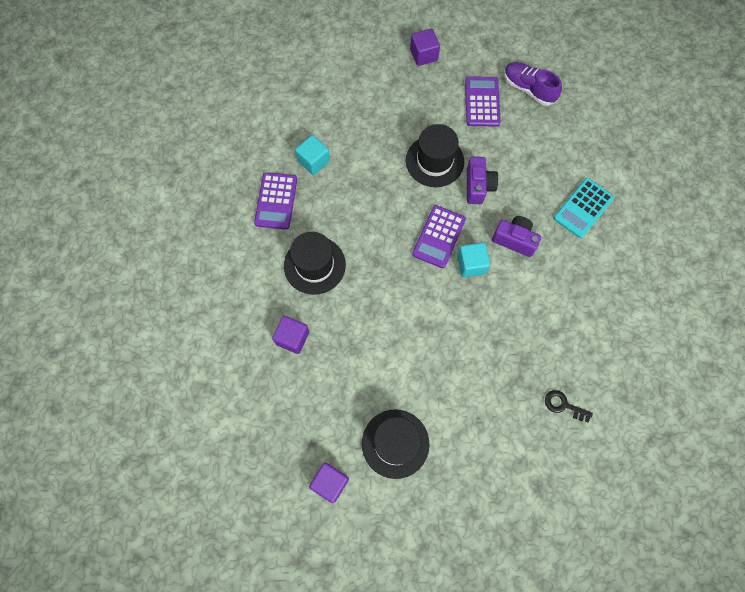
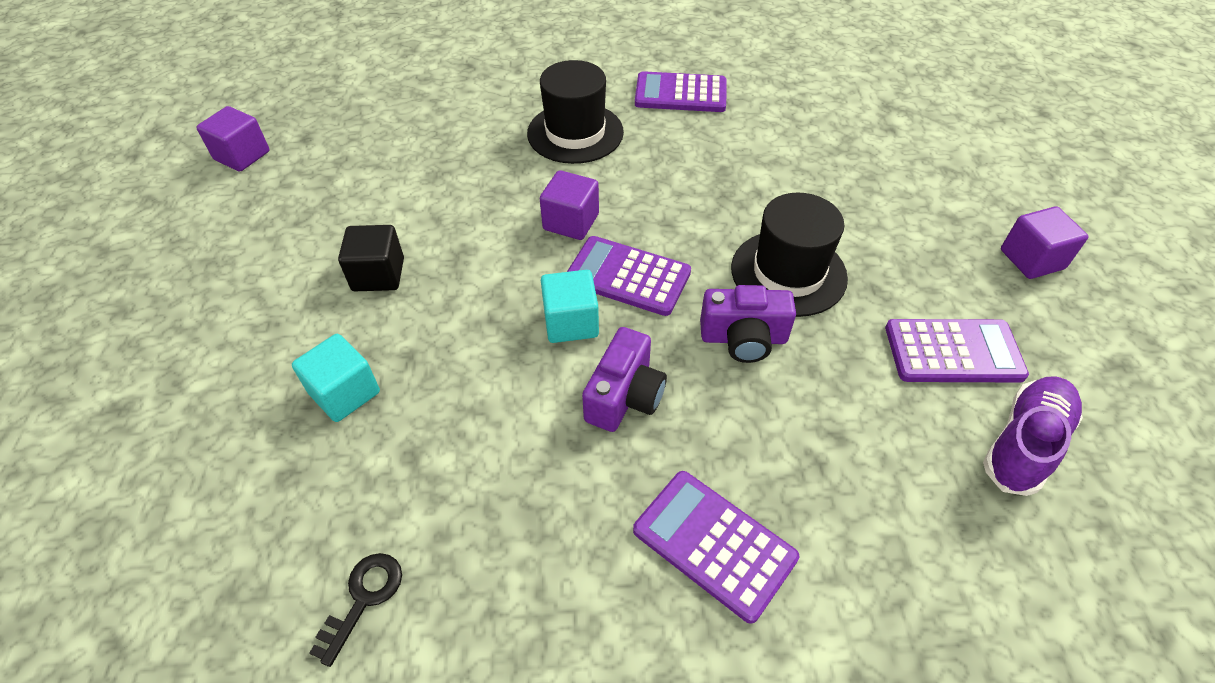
camera: 90 degrees right, 20 degrees down
purple cube [272,316,309,354] -> purple cube moved to [540,170,599,240]
turquoise cube [295,135,330,175] -> turquoise cube moved to [292,334,380,422]
black hat [362,409,429,479] -> none
black key [545,390,593,422] -> black key moved to [309,553,402,667]
turquoise calculator [553,178,614,238] -> purple calculator [633,471,799,624]
none -> black cube [338,225,404,291]

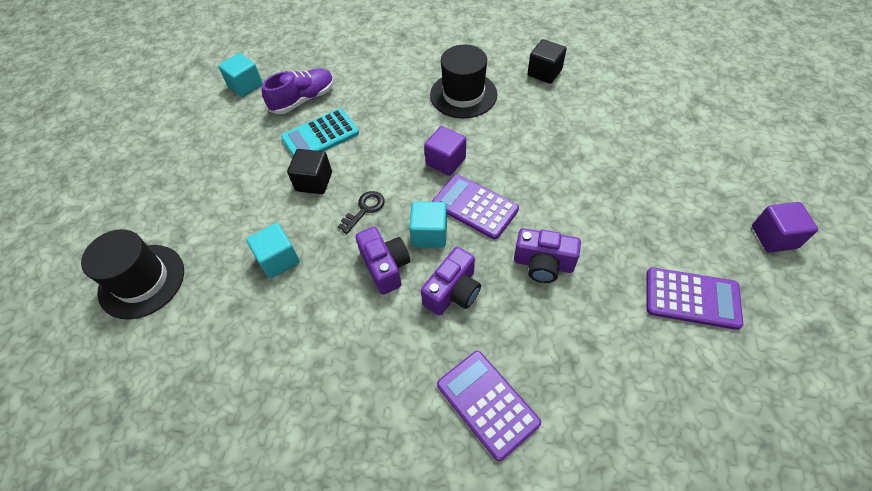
camera: 15 degrees right, 5 degrees up
purple cube [196,106,269,172] -> turquoise cube [218,53,263,97]
black key [309,553,402,667] -> black key moved to [338,191,385,234]
purple calculator [635,71,726,112] -> black cube [528,39,567,84]
black hat [731,192,848,317] -> black hat moved to [81,229,184,319]
purple shoe [983,376,1083,496] -> purple shoe moved to [262,68,334,114]
none -> turquoise calculator [281,108,359,156]
none -> purple camera [355,227,410,295]

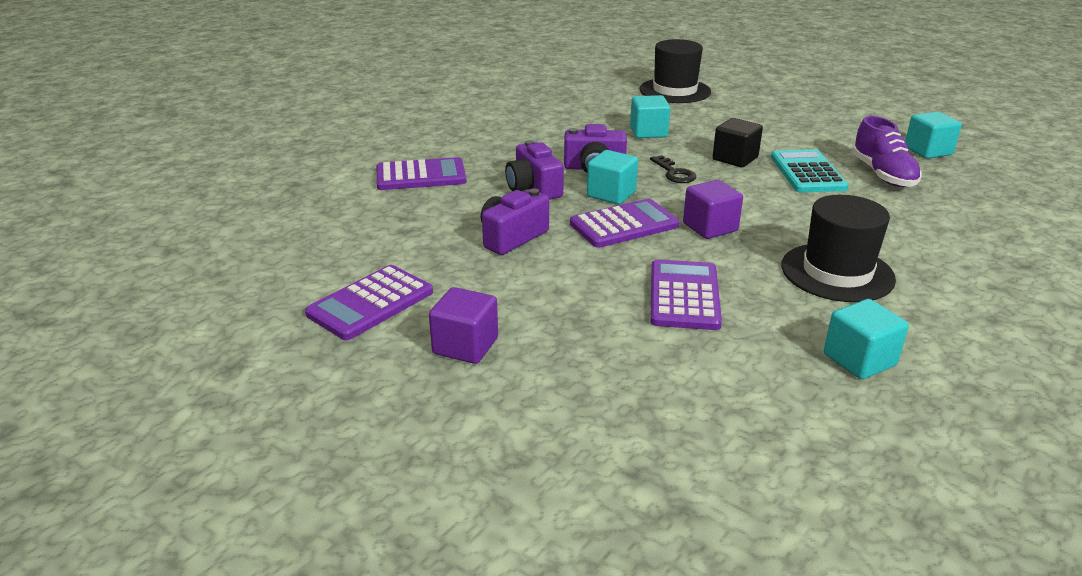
camera: 115 degrees right, 25 degrees down
black cube [528,39,567,84] -> turquoise cube [824,299,909,379]
purple cube [752,202,818,252] -> purple cube moved to [429,287,498,364]
none -> purple calculator [650,259,722,330]

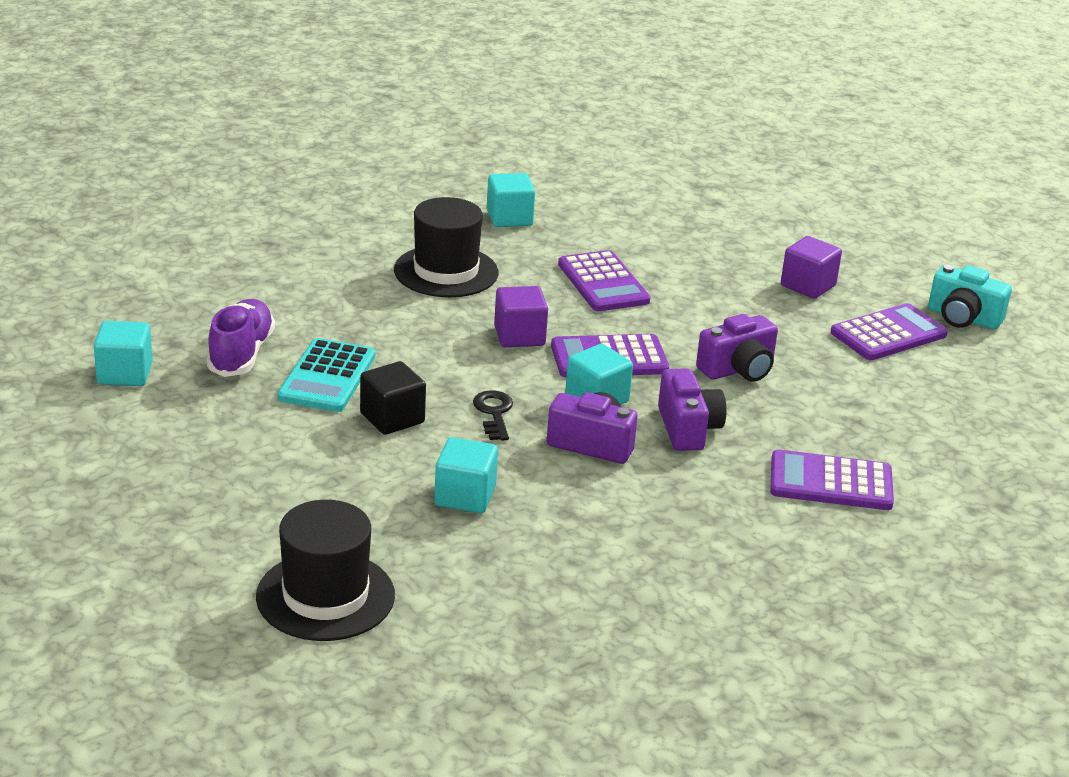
camera: 165 degrees left, 0 degrees up
purple calculator [650,259,722,330] -> purple calculator turned 45 degrees counterclockwise [558,250,650,311]
none -> turquoise camera [928,265,1012,330]

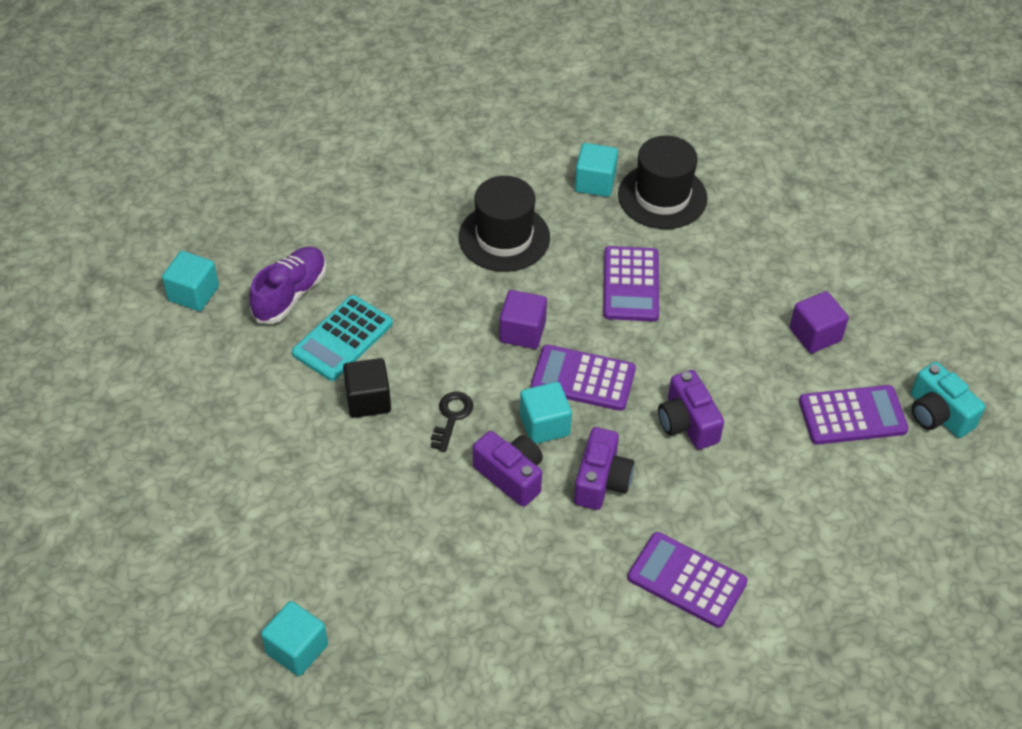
camera: 25 degrees right, 20 degrees up
black hat [256,500,395,641] -> black hat moved to [618,136,707,229]
turquoise cube [434,437,498,513] -> turquoise cube moved to [261,601,328,676]
purple camera [696,314,778,382] -> purple camera turned 75 degrees clockwise [658,370,724,450]

